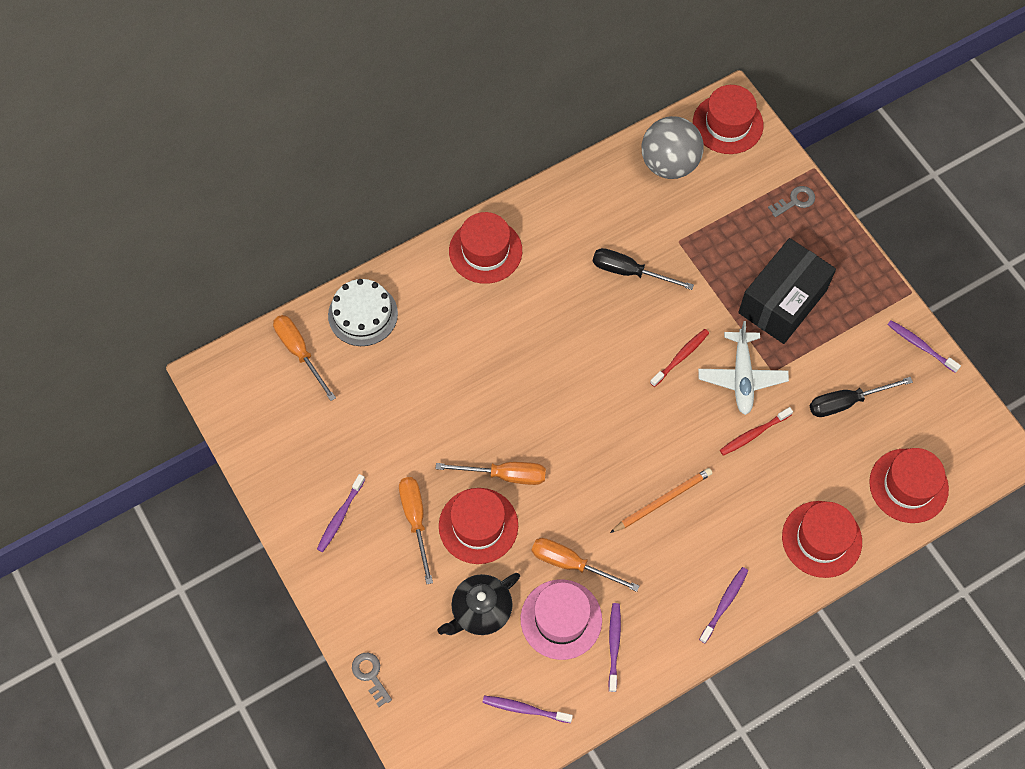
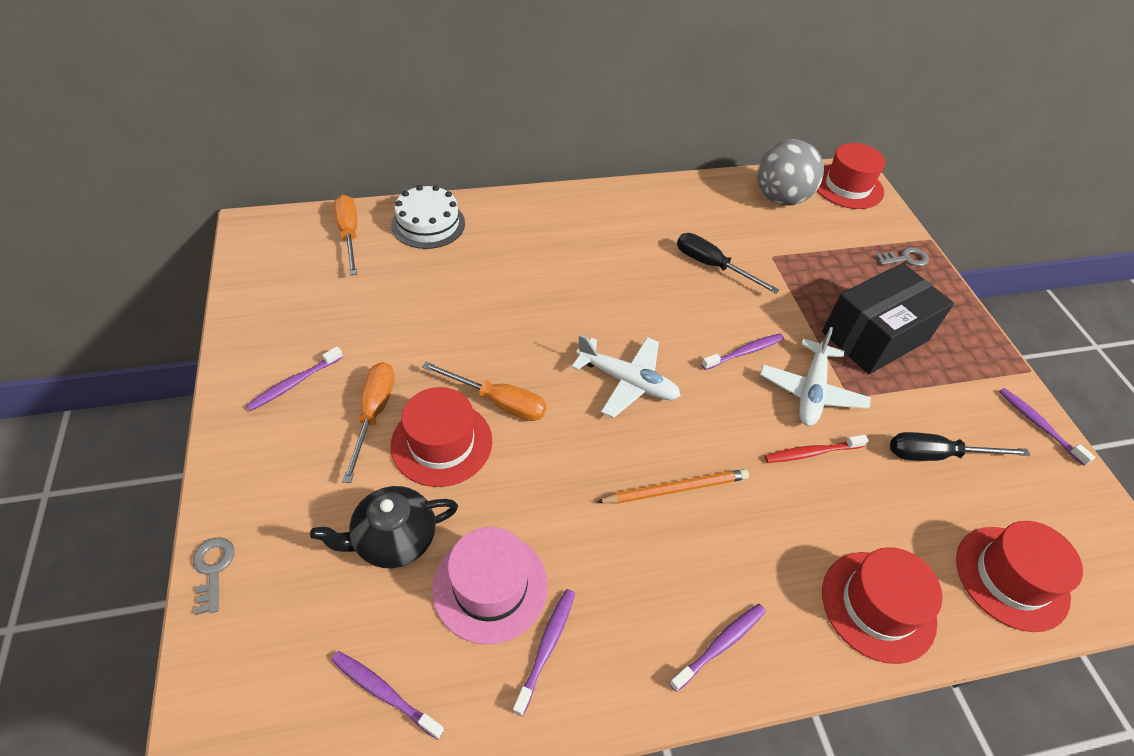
camera: 15 degrees right, 15 degrees down
red hat [449,212,522,284] -> none
orange screwdriver [532,538,639,592] -> none
red toothbrush [650,329,709,387] -> purple toothbrush [701,334,784,370]
none -> white plane [572,334,681,418]

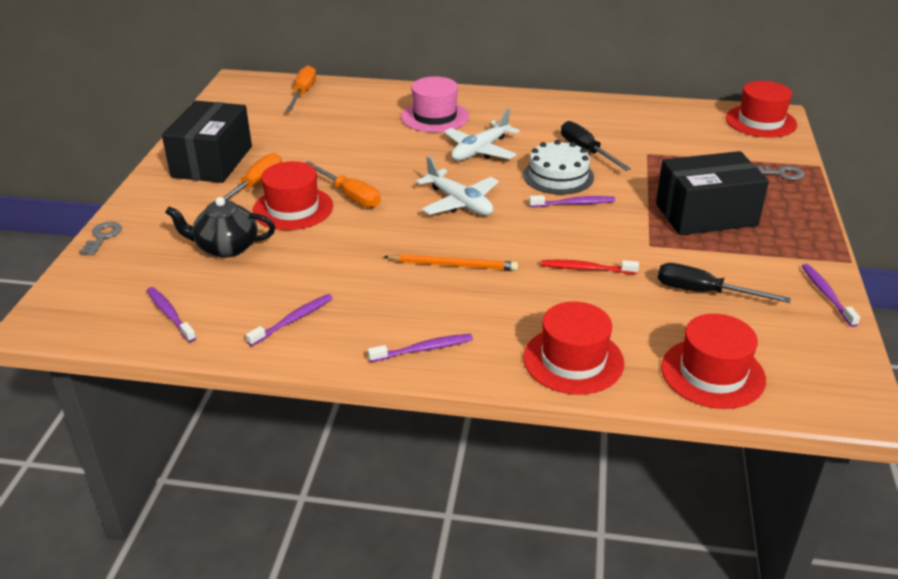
camera: 25 degrees right, 15 degrees down
purple toothbrush [246,346,343,411] -> black box [162,101,252,183]
white cake [391,185,465,249] -> white cake moved to [523,140,594,195]
pink hat [432,527,548,645] -> pink hat moved to [401,77,469,132]
grey ball [757,139,824,206] -> none
white plane [760,327,871,426] -> white plane moved to [444,108,520,161]

